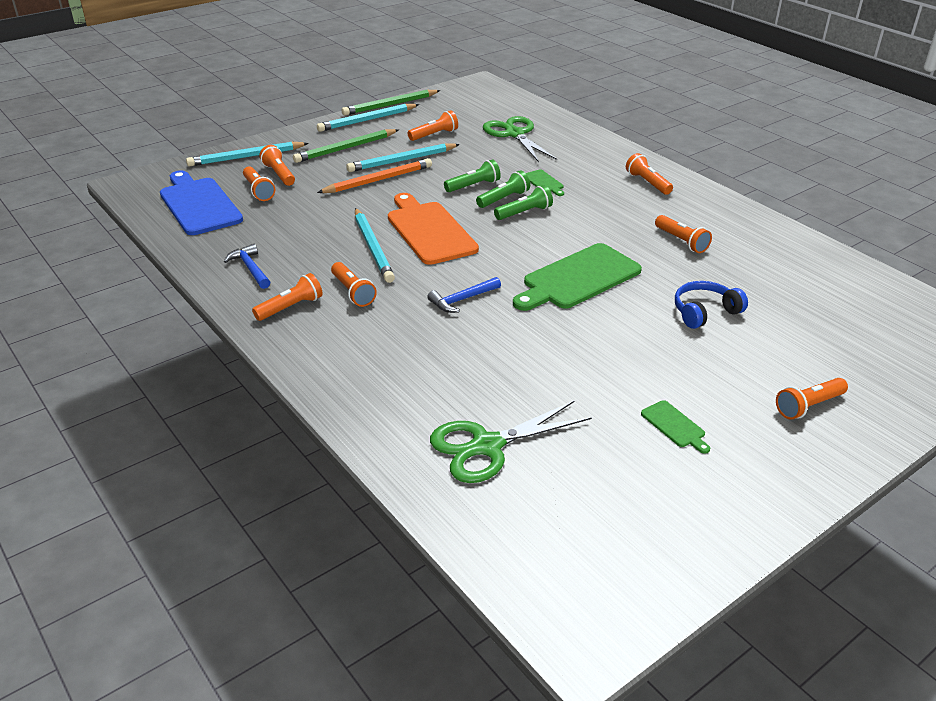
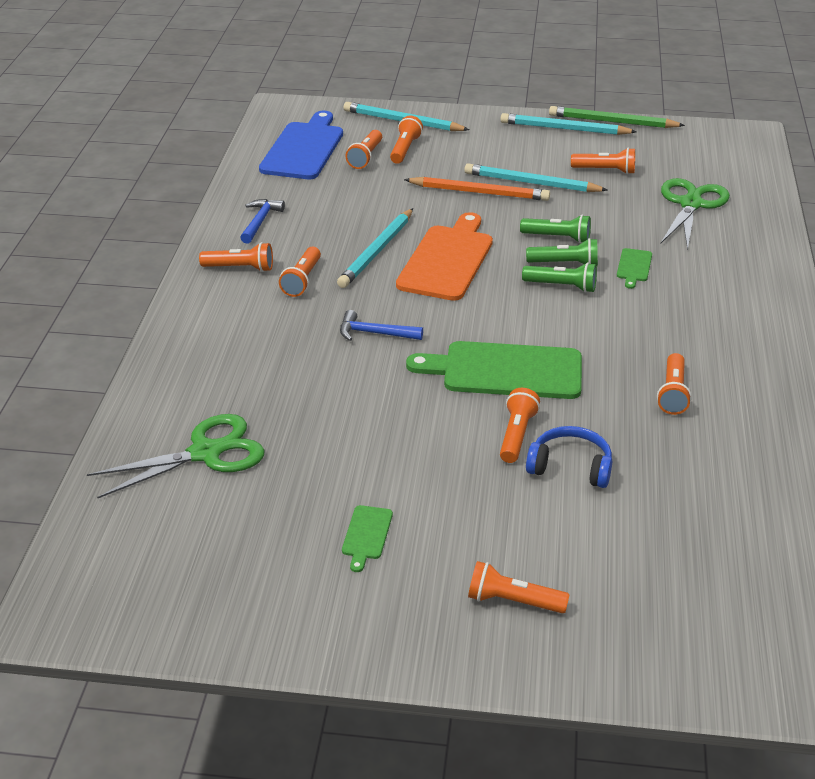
camera: 45 degrees right, 0 degrees up
green pencil [293,129,399,163] -> none
green scissors [430,400,592,483] -> green scissors turned 135 degrees clockwise [87,414,265,498]
orange flashlight [626,153,673,195] -> orange flashlight moved to [500,388,540,463]

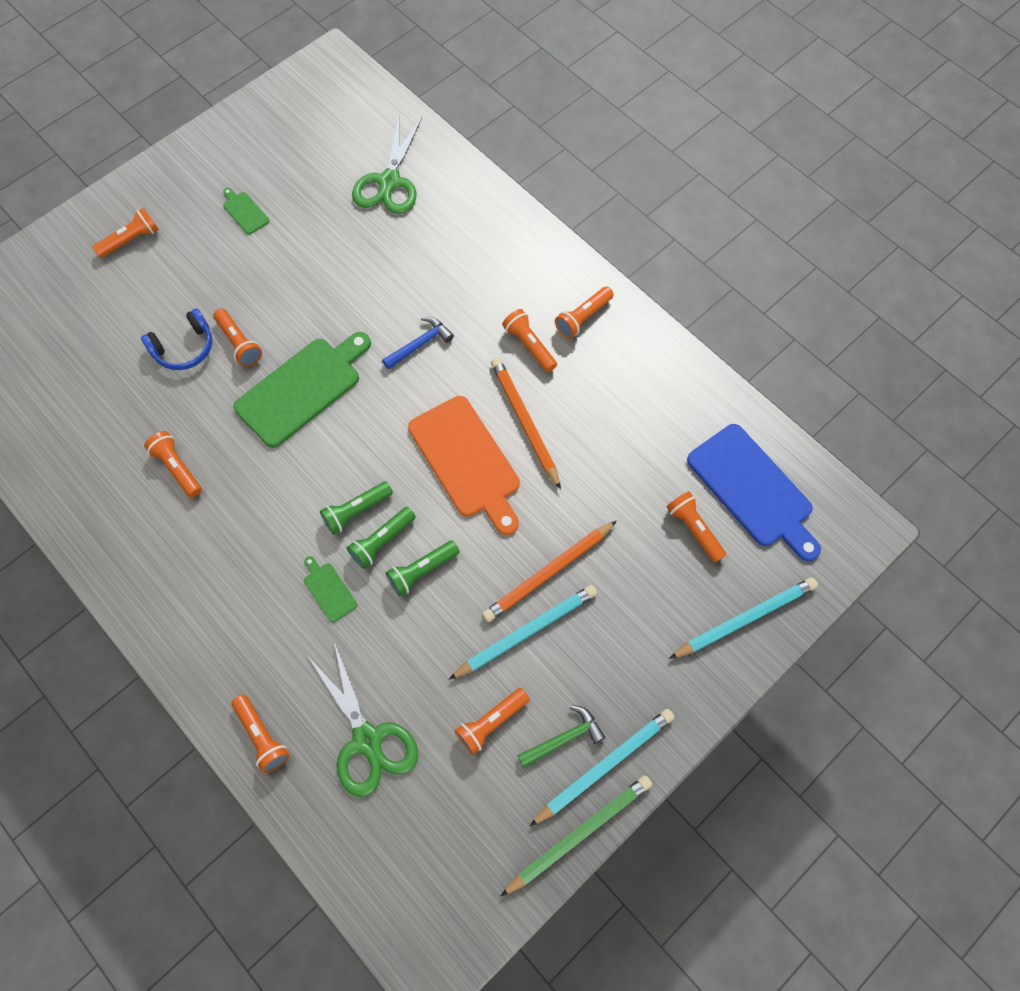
camera: 130 degrees right, 30 degrees up
blue hammer [240,199,285,244] -> none
turquoise pencil [337,208,413,288] -> orange pencil [491,357,561,490]
orange flashlight [390,116,423,164] -> orange flashlight moved to [232,695,290,773]
none -> green hammer [517,705,606,768]

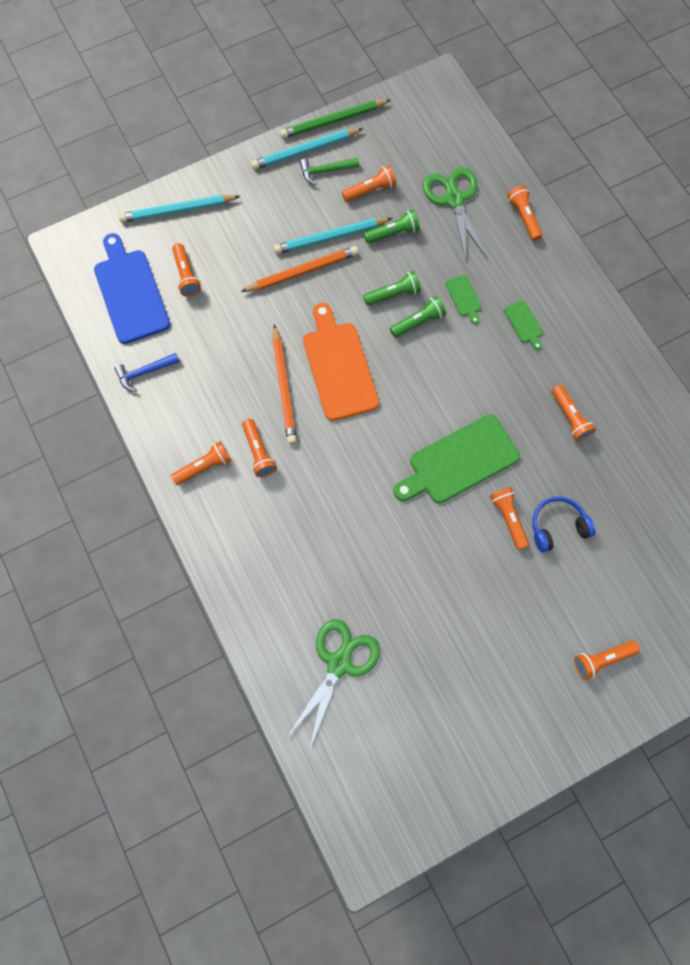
camera: 165 degrees left, 5 degrees up
green cutting board [223,188,269,235] -> green cutting board moved to [504,300,543,350]
green flashlight [320,482,393,535] -> green flashlight moved to [364,210,420,244]
blue hammer [382,317,454,370] -> blue hammer moved to [114,353,180,392]

